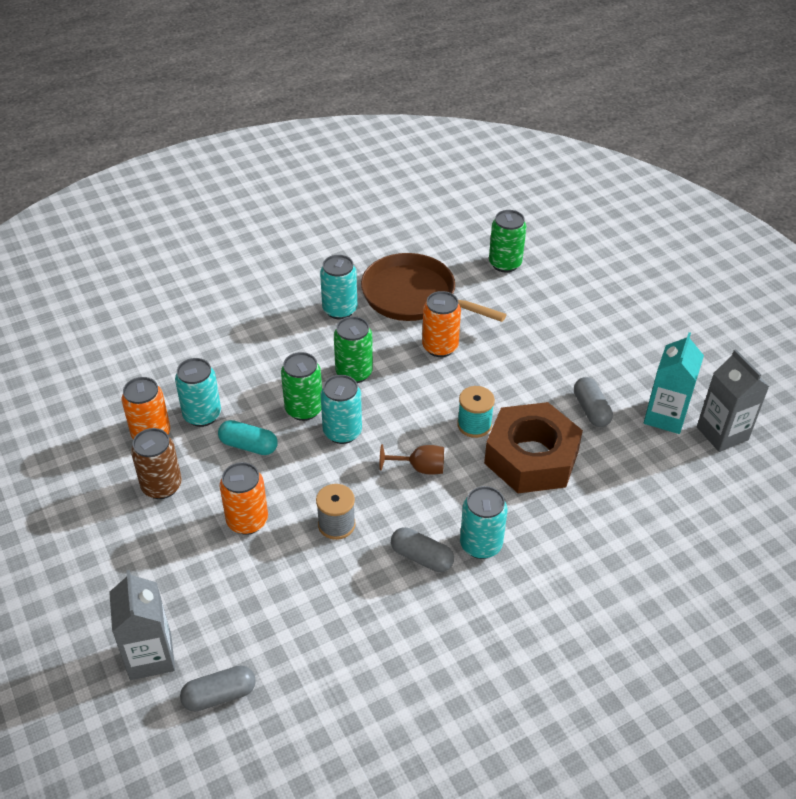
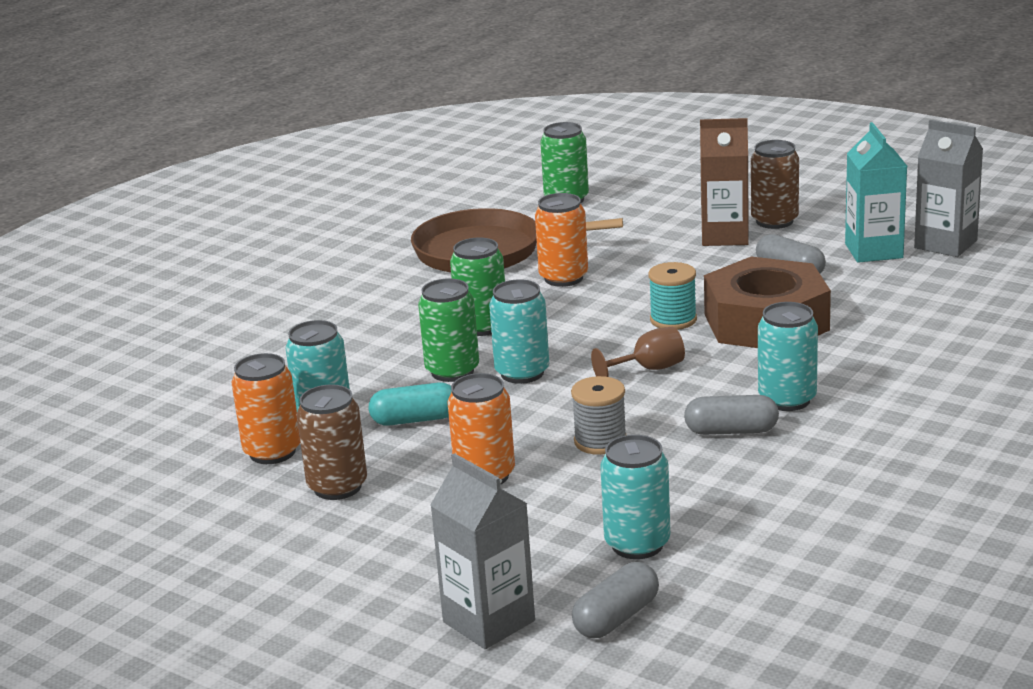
camera: 25 degrees left, 20 degrees down
turquoise can [320,255,357,319] -> turquoise can moved to [600,435,670,559]
none -> brown carton [700,118,749,246]
none -> brown can [751,140,799,229]

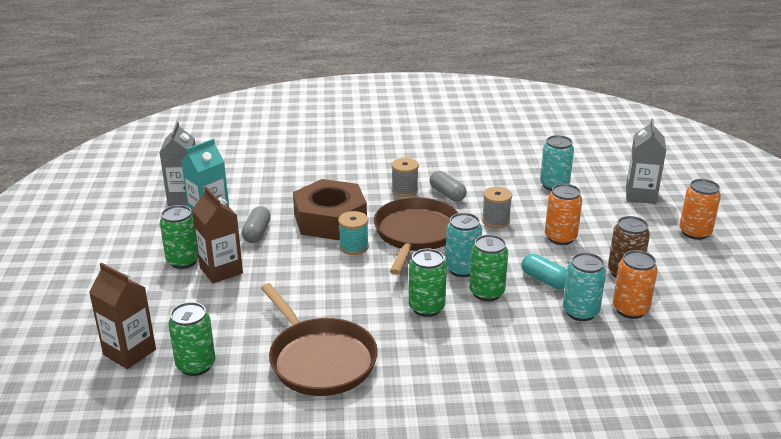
camera: 130 degrees left, 5 degrees up
orange can [535,193,588,287] -> orange can moved to [679,179,721,240]
grey capsule [572,562,659,638] -> none
brown goblet [591,327,685,377] -> brown pan [374,197,459,275]
brown can [751,140,799,229] -> green can [160,205,199,269]
turquoise can [758,302,818,411] -> grey spool [392,158,419,197]
none -> brown carton [89,263,156,369]

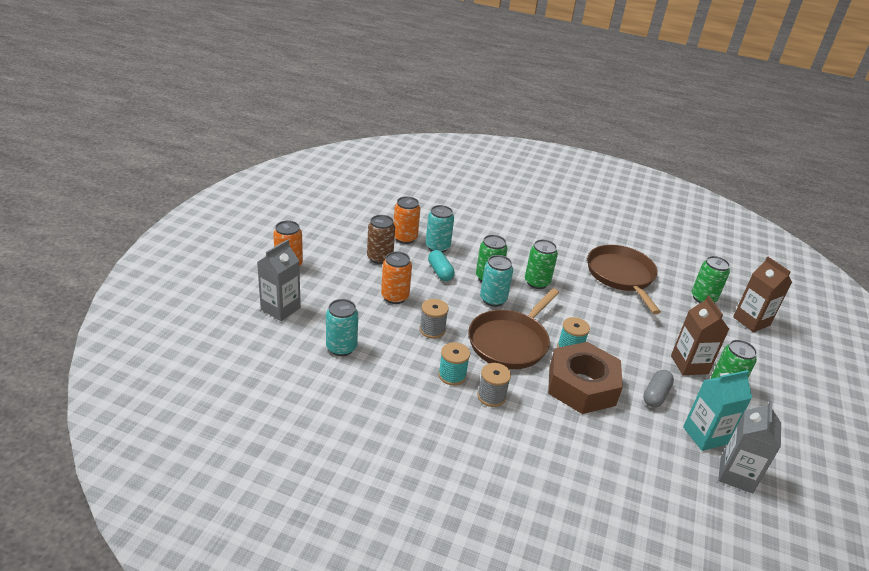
camera: 160 degrees left, 5 degrees up
grey capsule [430,171,467,202] -> turquoise spool [438,342,470,385]

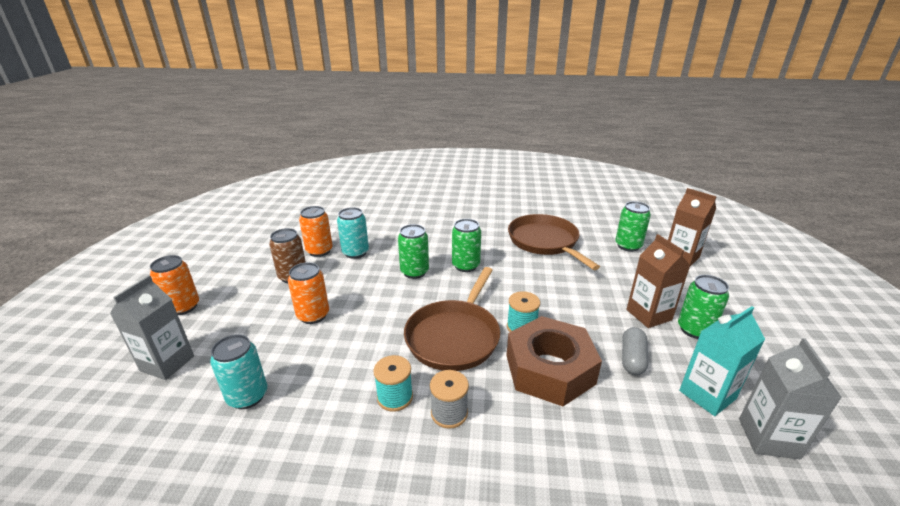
camera: 10 degrees left, 5 degrees down
grey spool [419,299,449,339] -> none
turquoise capsule [428,250,455,281] -> none
turquoise can [480,255,513,307] -> none

